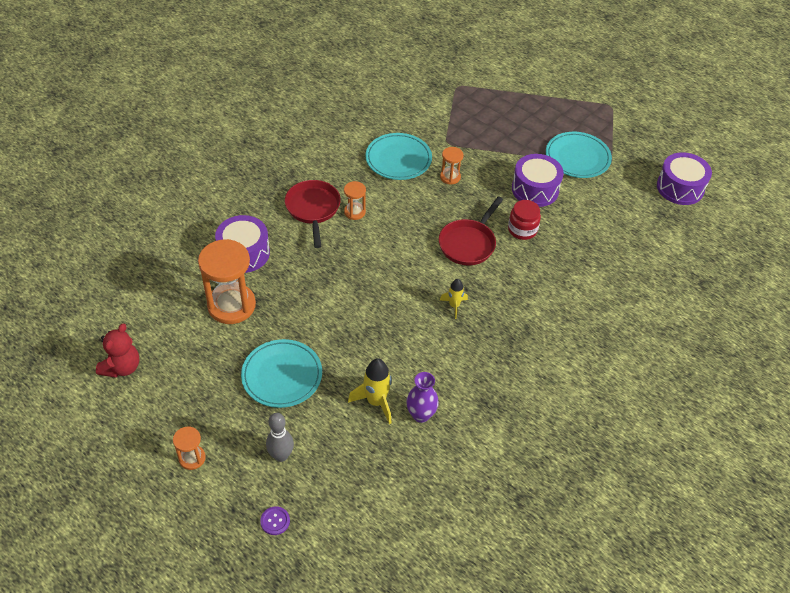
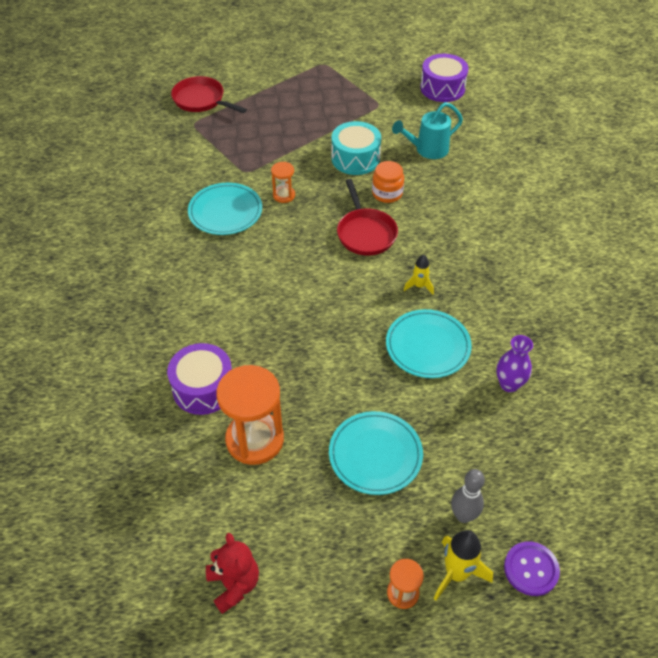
camera: 45 degrees left, 0 degrees up
purple button [260,506,290,535] -> purple button [504,541,560,596], size x1.61
red pan [285,180,341,248] -> red pan moved to [171,76,247,113]
orange hourglass [344,181,366,220] -> none
yellow rocket [348,358,392,424] -> yellow rocket moved to [434,530,493,601]
red jar [508,200,541,240] -> orange jar [372,161,404,203]
purple drum [512,154,564,207] -> turquoise drum [331,121,381,175]
turquoise plate [546,132,612,178] -> turquoise plate moved to [386,309,472,378]
none -> turquoise watering can [392,102,463,159]

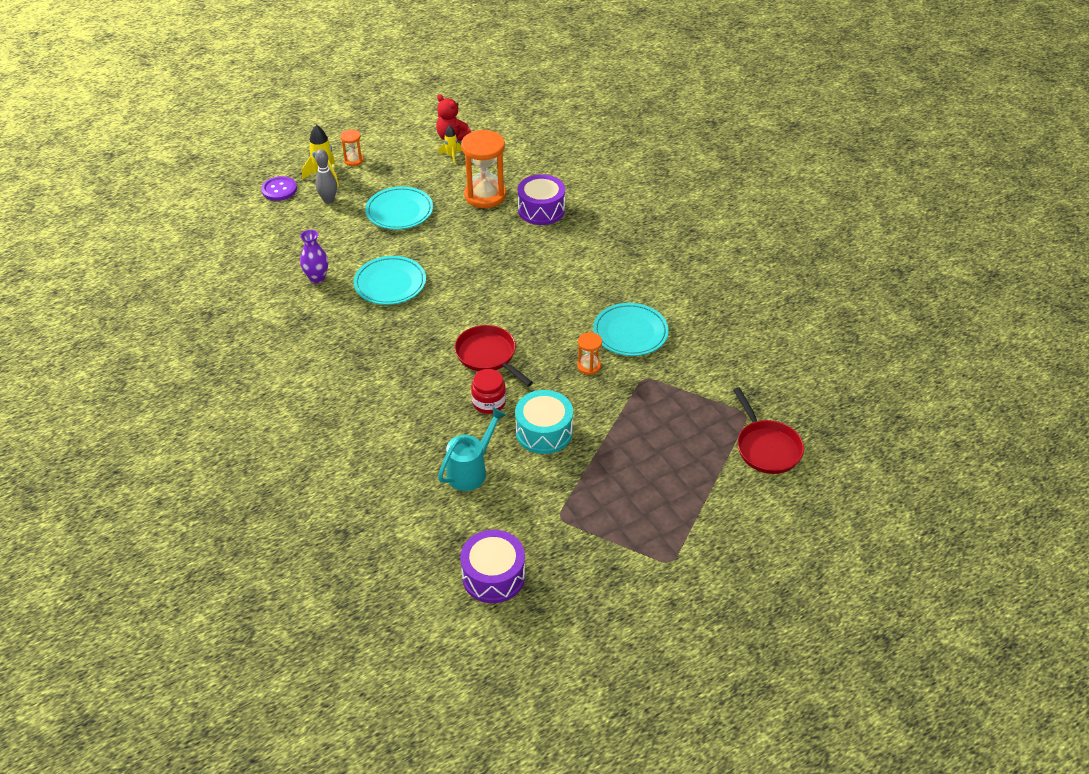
camera: 155 degrees right, 5 degrees down
red pan [171,76,247,113] -> red pan turned 60 degrees clockwise [733,387,804,474]
orange jar [372,161,404,203] -> red jar [471,369,506,414]
yellow rocket [404,255,434,295] -> yellow rocket moved to [439,125,462,164]

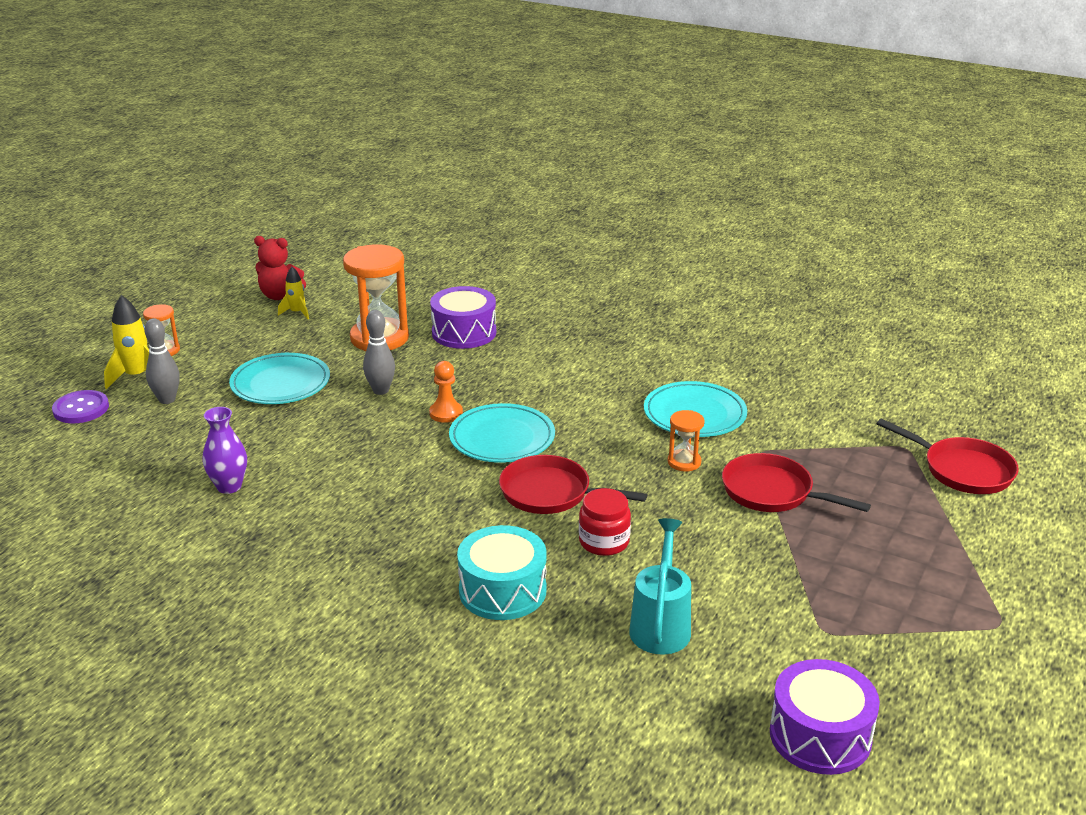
camera: 30 degrees left, 15 degrees down
turquoise plate [354,256,426,305] -> turquoise plate moved to [449,403,555,463]
turquoise drum [515,390,573,454] -> turquoise drum moved to [457,525,547,620]
none -> grey bowling pin [363,310,395,395]
none -> orange pawn [429,361,463,423]
none -> red pan [722,453,871,512]

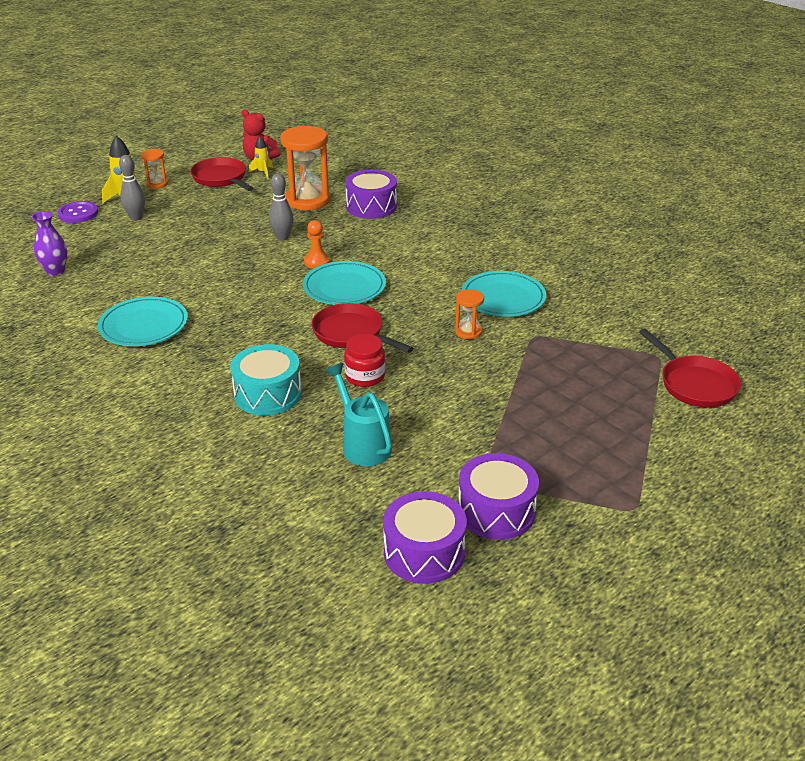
camera: 20 degrees right, 5 degrees up
purple vase [203,407,247,494] -> purple vase moved to [32,211,67,276]
turquoise plate [229,353,330,404] -> turquoise plate moved to [98,297,188,346]
turquoise watering can [629,518,691,654] -> turquoise watering can turned 60 degrees counterclockwise [326,363,392,466]
red pan [722,453,871,512] -> red pan moved to [190,157,254,191]
none -> purple drum [458,453,539,540]

